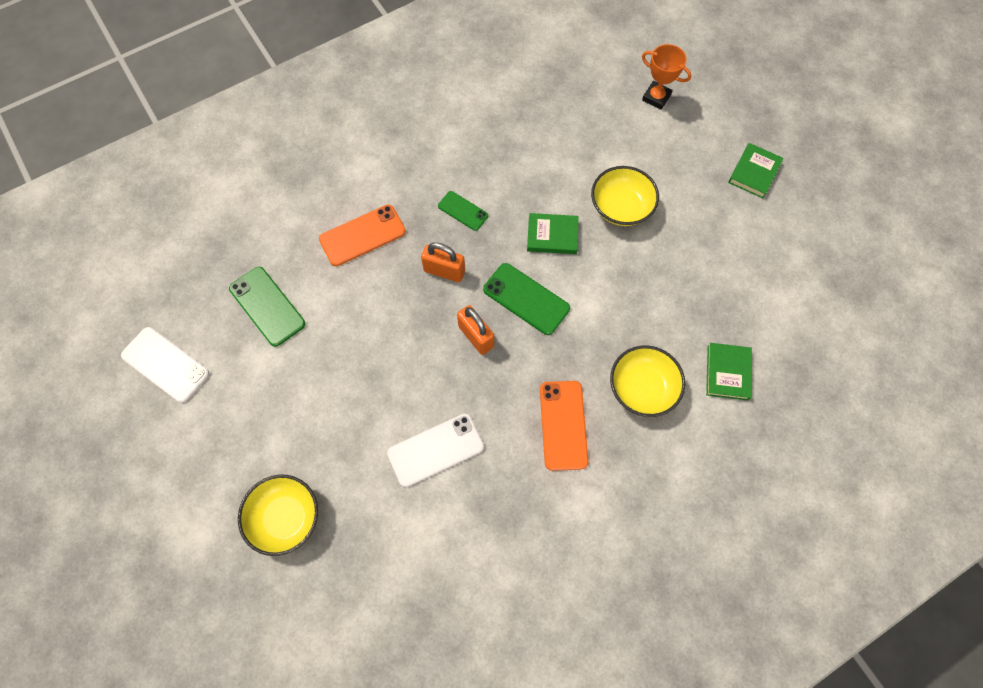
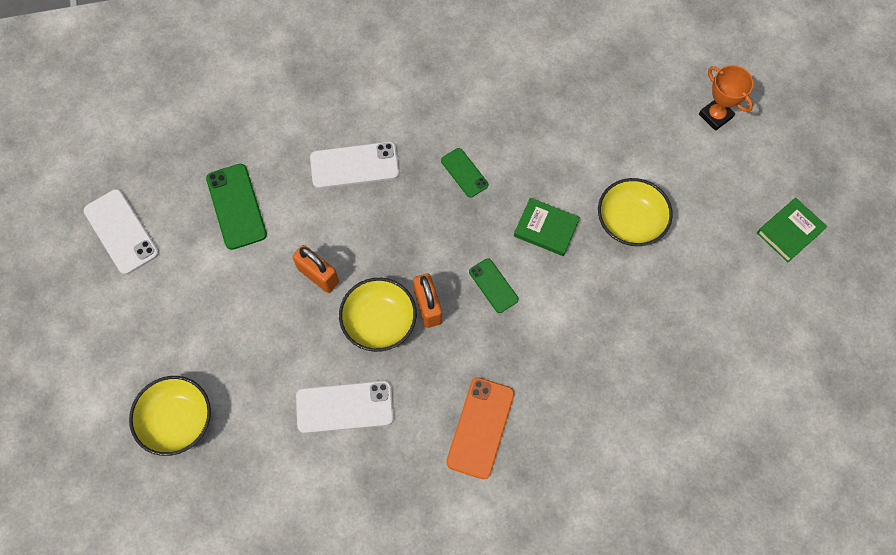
camera: 20 degrees right, 0 degrees up
orange phone [319,205,406,266] -> white phone [310,142,399,189]
orange padlock [421,242,465,282] -> orange padlock moved to [292,245,339,293]
green phone [483,263,570,335] -> green phone [469,258,519,313], size x0.61
yellow bowl [610,346,685,417] -> yellow bowl moved to [339,278,417,352]
green book [706,343,752,401] -> none

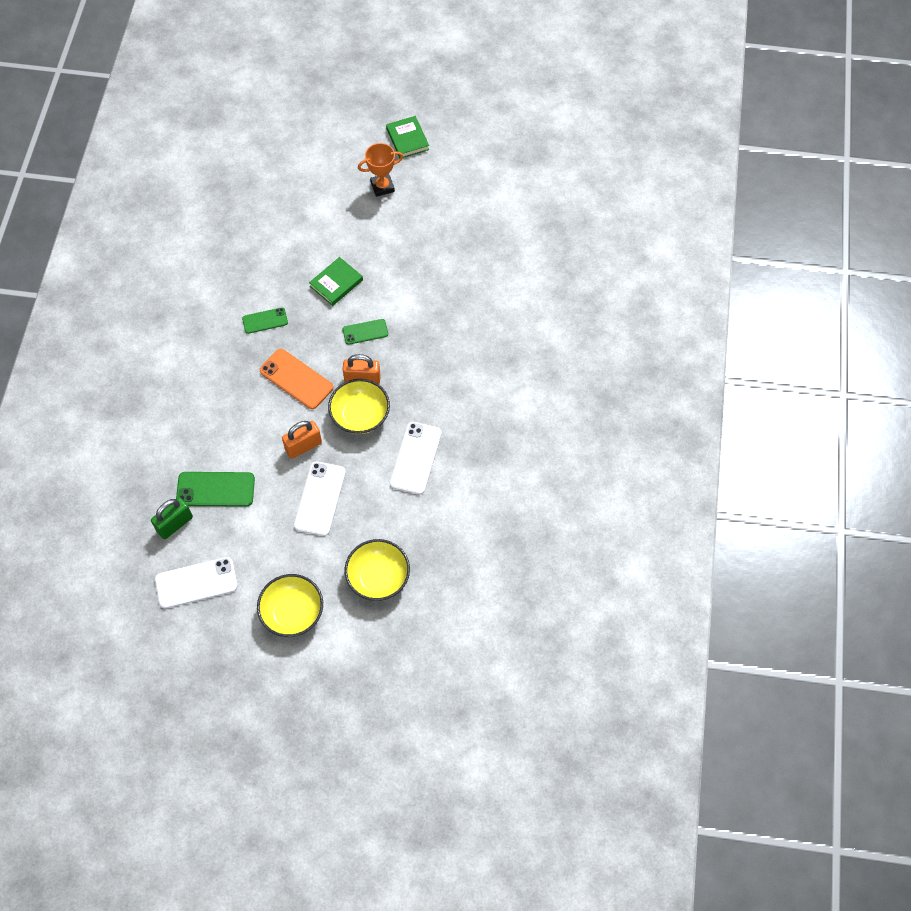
camera: 70 degrees left, 5 degrees down
white phone [310,142,399,189] -> white phone moved to [294,462,346,536]
orange phone [446,377,515,479] -> orange phone moved to [260,349,333,409]
yellow bowl [598,178,673,246] -> yellow bowl moved to [257,574,323,637]
orange trophy [699,65,753,131] -> orange trophy moved to [358,143,403,197]
none -> green padlock [151,497,193,539]

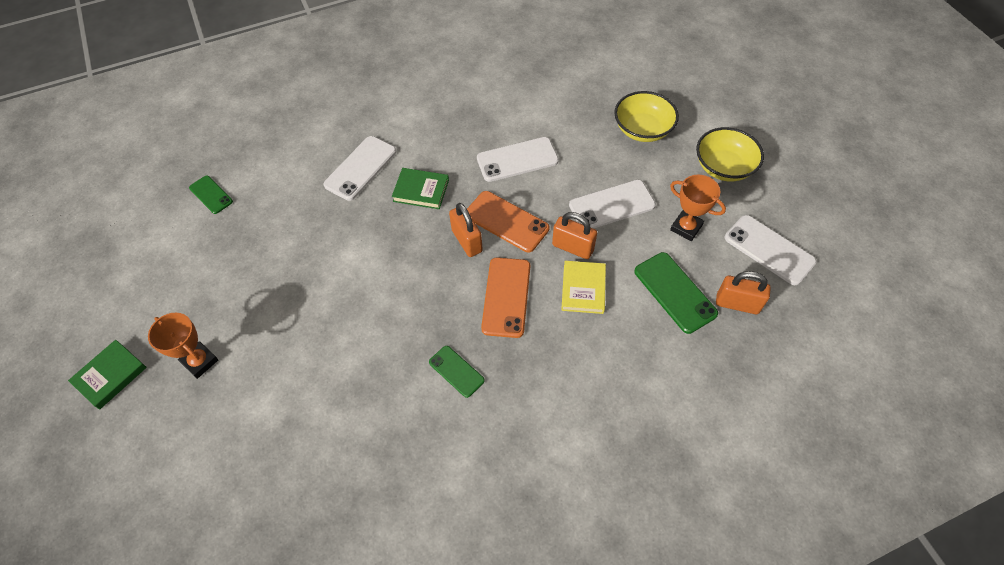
camera: 120 degrees left, 5 degrees down
green padlock [151,497,193,539] -> orange padlock [716,271,771,314]
green book [309,257,363,306] -> green book moved to [392,168,449,209]
yellow bowl [328,379,390,434] -> orange phone [467,191,550,252]
green phone [343,319,388,345] -> green phone moved to [189,176,233,214]
none -> white phone [323,136,396,201]
none -> yellow book [561,261,606,314]
none -> orange trophy [670,175,726,241]

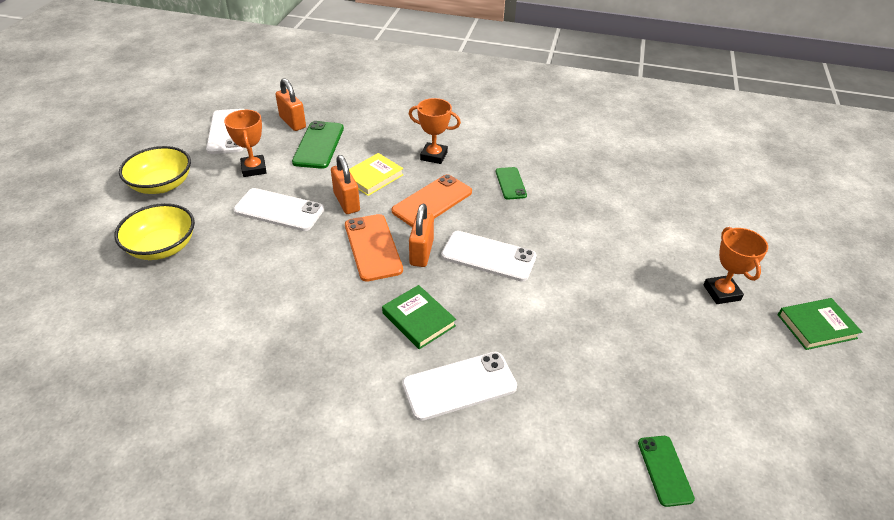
camera: 145 degrees left, 15 degrees down
white phone [477,137,559,182] -> white phone moved to [441,231,536,281]
none -> orange trophy [409,98,461,164]

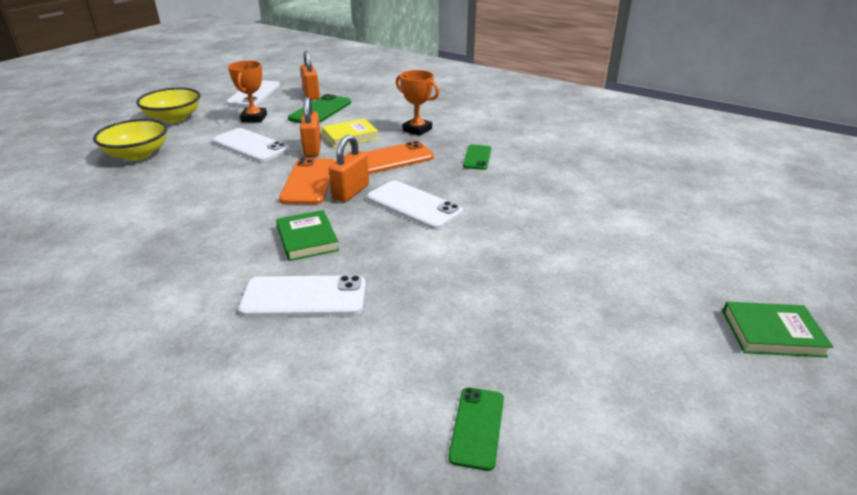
camera: 20 degrees right, 10 degrees down
orange trophy [703,227,768,304] -> none

